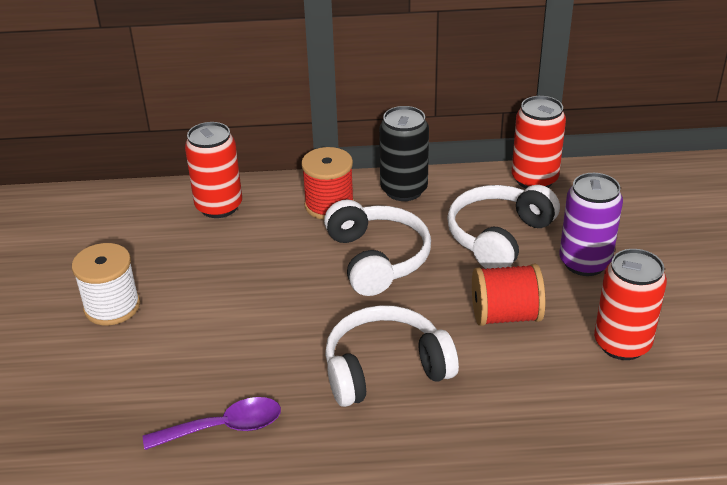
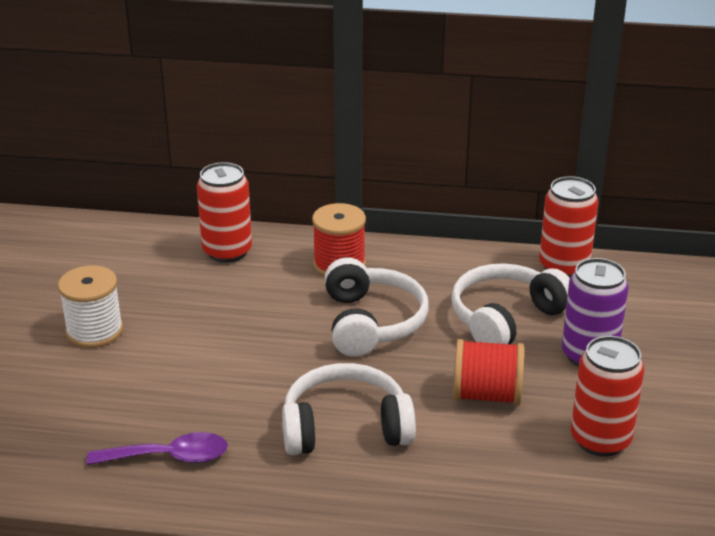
camera: 10 degrees right, 5 degrees down
black can [379,106,429,201] -> none

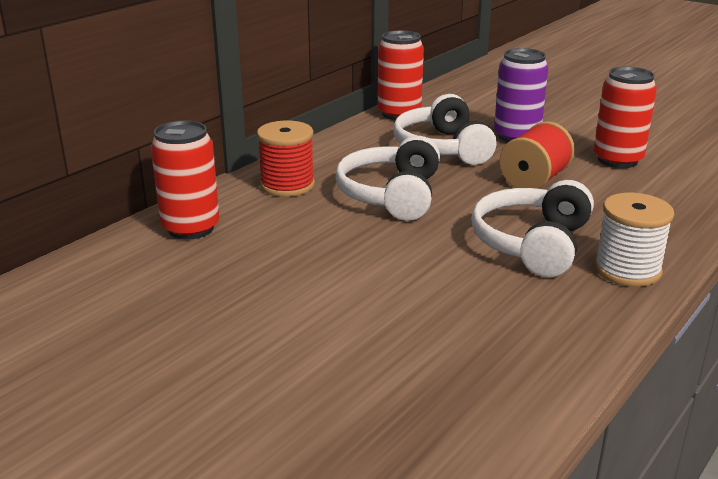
camera: 60 degrees left, 5 degrees down
white spool [58,265,123,348] -> white spool moved to [594,193,674,287]
purple spoon [87,432,228,465] -> none
white headphones [324,257,429,357] -> white headphones turned 105 degrees counterclockwise [336,136,440,221]

